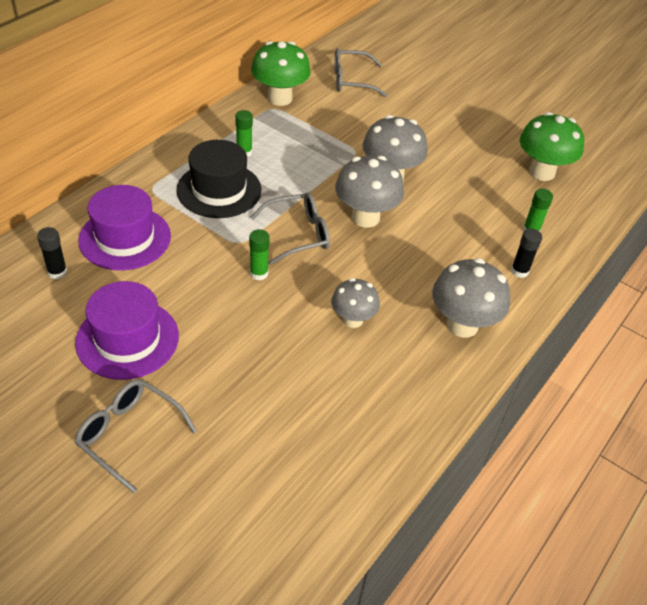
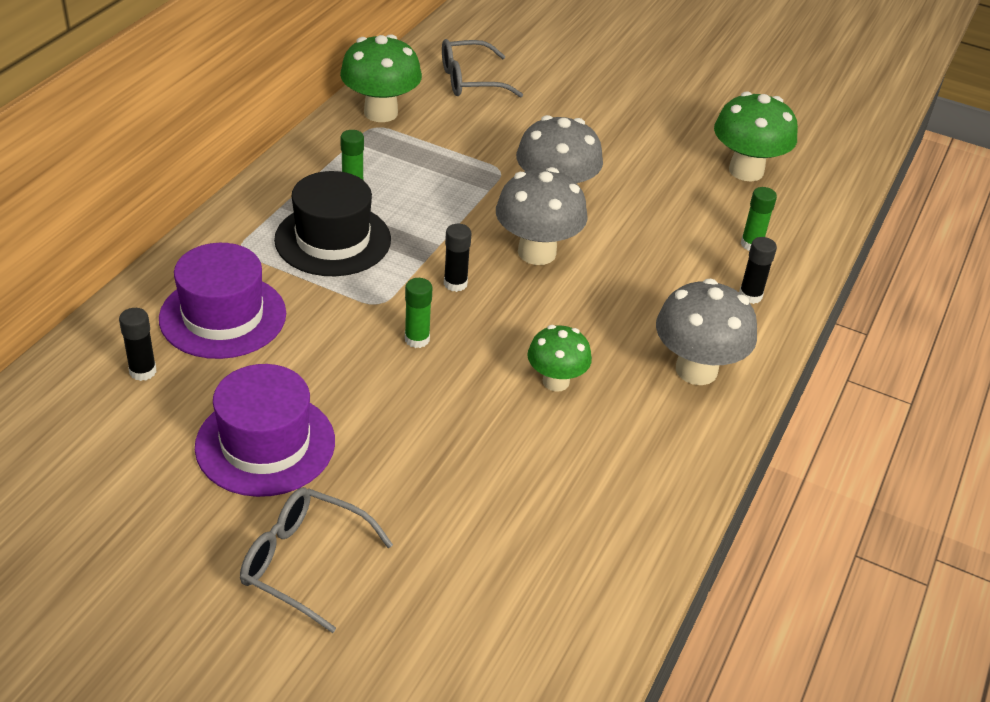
camera: 10 degrees left, 5 degrees down
grey glasses [250,192,330,265] -> black glue stick [444,224,471,292]
grey mushroom [331,278,380,328] -> green mushroom [527,325,592,392]

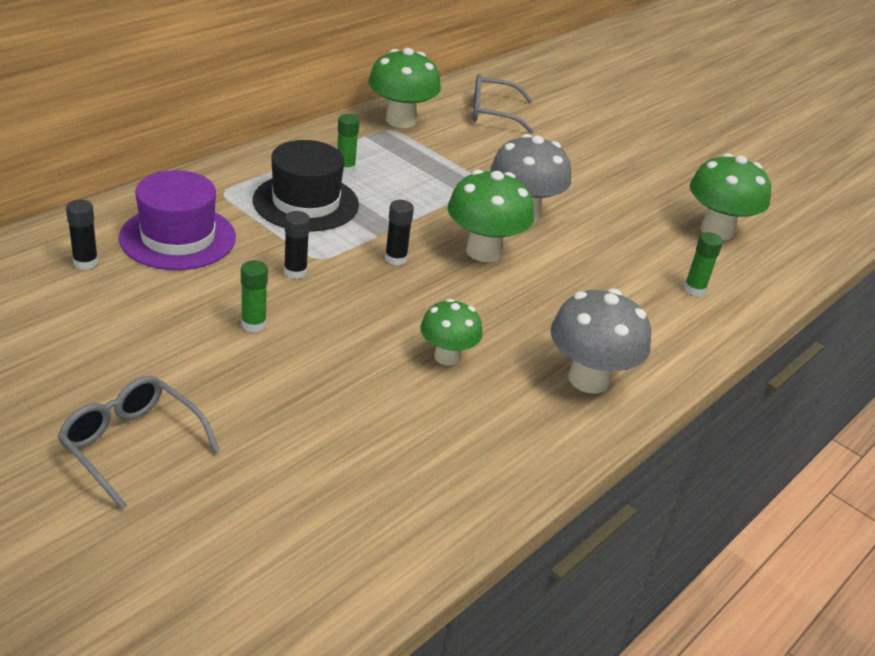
camera: 15 degrees right, 5 degrees down
purple hat [195,364,335,497] -> none
green glue stick [405,278,432,348] -> green glue stick moved to [241,260,268,332]
grey mushroom [496,167,588,265] -> green mushroom [448,169,534,262]
black glue stick [739,237,777,304] -> black glue stick moved to [284,211,310,279]

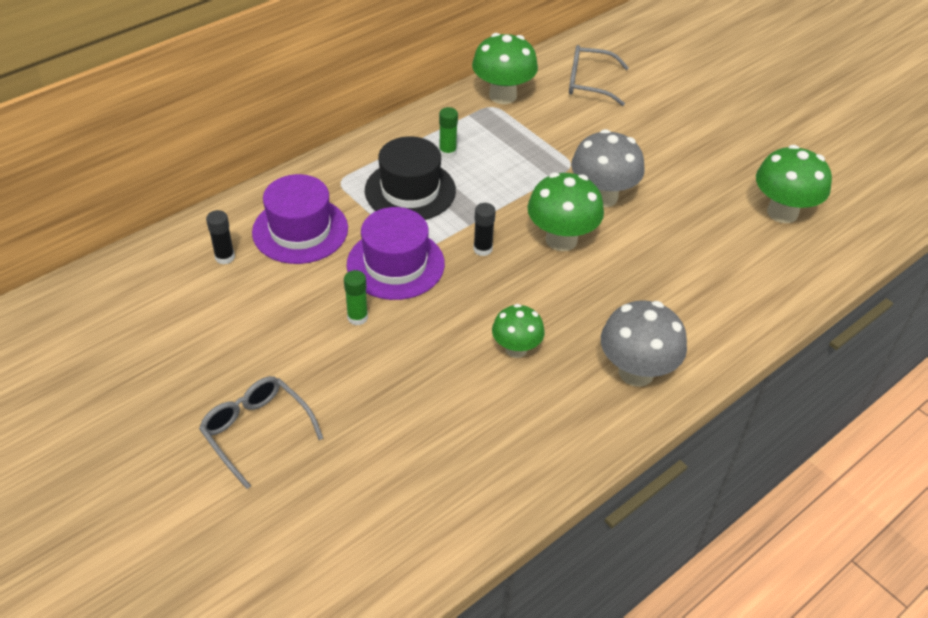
camera: 10 degrees right, 10 degrees up
black glue stick [284,211,310,279] -> purple hat [347,207,445,300]
green glue stick [684,232,723,296] -> none

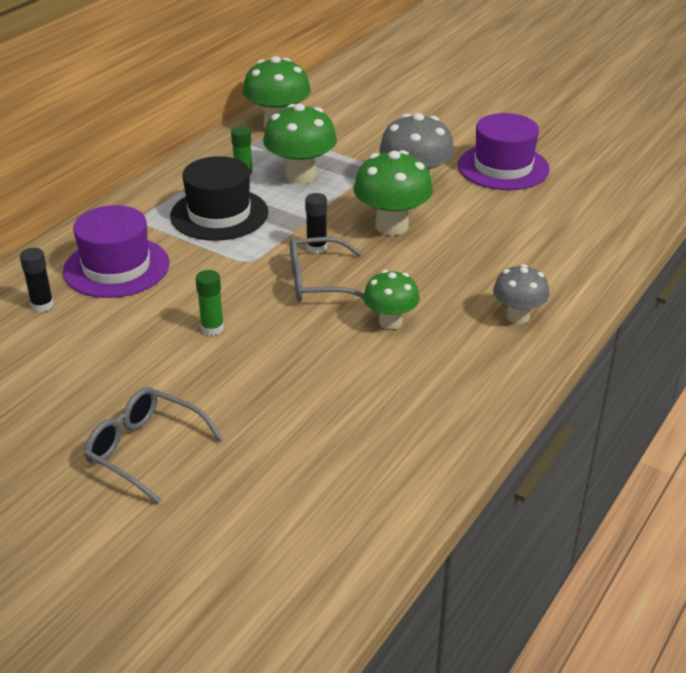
camera: 15 degrees left, 10 degrees down
purple hat [347,207,445,300] -> purple hat moved to [458,113,550,190]
grey glasses [569,45,629,106] -> grey glasses moved to [290,237,364,302]
grey mushroom [601,300,687,387] -> grey mushroom [493,264,550,324], size x0.63
green mushroom [756,145,832,223] -> green mushroom moved to [263,104,337,184]

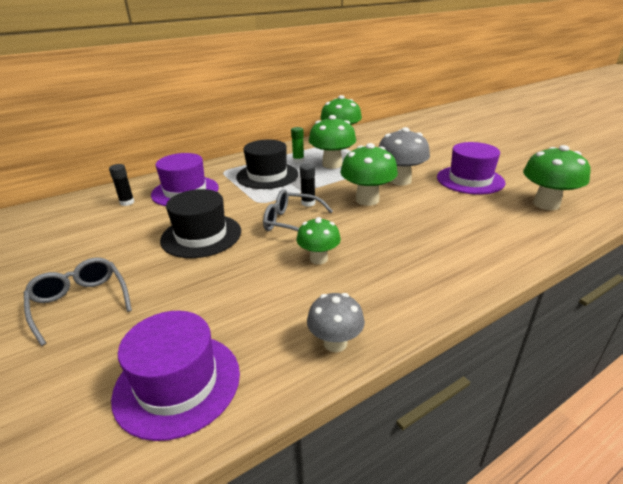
camera: 25 degrees right, 5 degrees down
green glue stick [196,270,224,336] -> black hat [160,189,241,258]
grey mushroom [493,264,550,324] -> grey mushroom moved to [307,293,365,352]
none -> purple hat [111,311,240,441]
none -> green mushroom [523,145,591,210]

